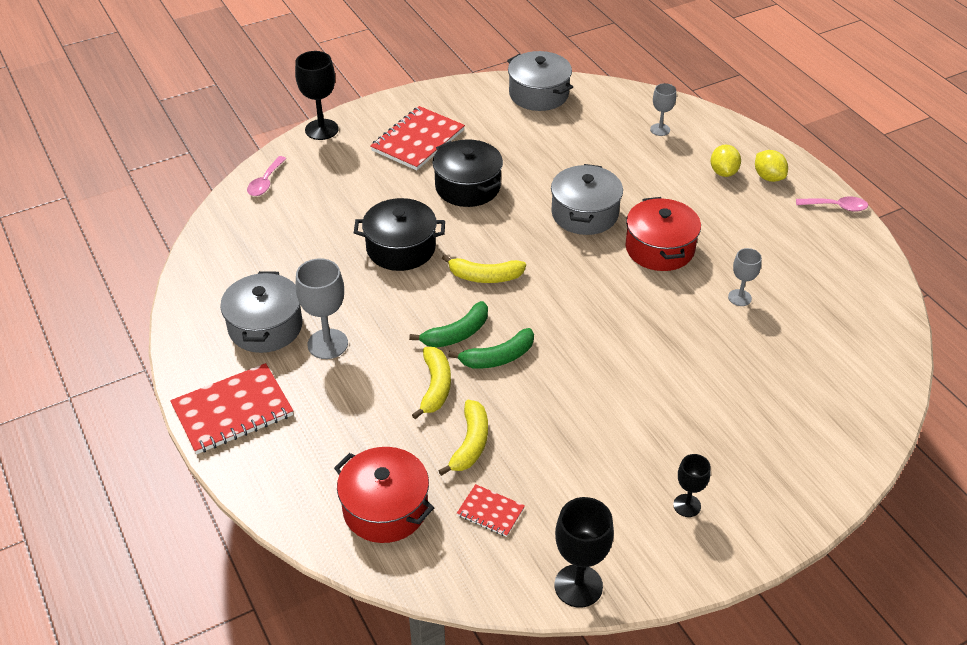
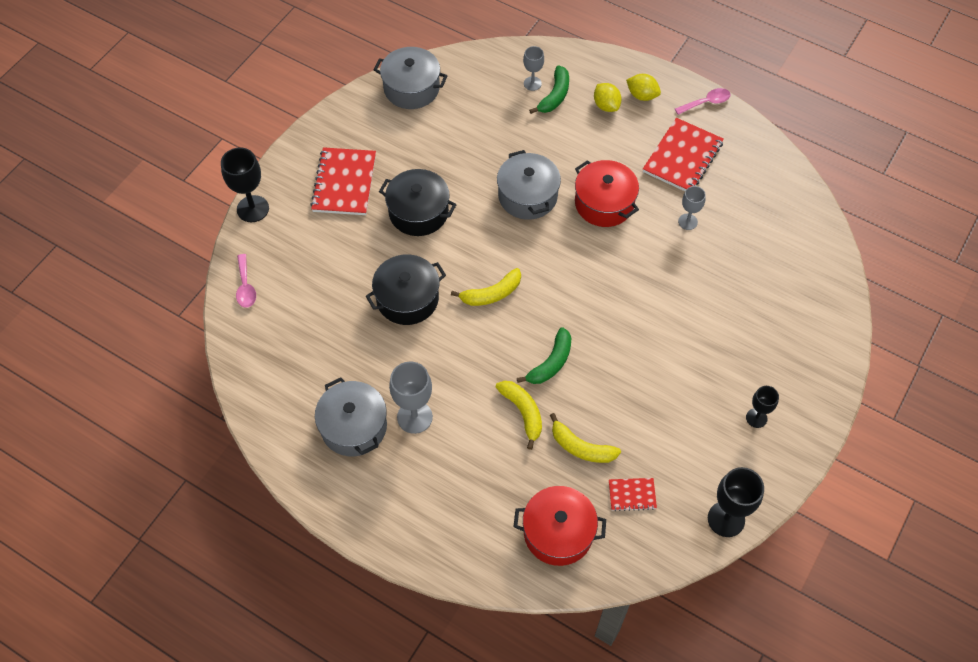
camera: 30 degrees left, 15 degrees up
red notebook [170,363,293,454] -> red notebook moved to [643,118,724,191]
green banana [409,301,488,348] -> green banana moved to [529,65,569,114]
yellow banana [438,400,488,476] -> yellow banana turned 135 degrees clockwise [550,413,621,463]

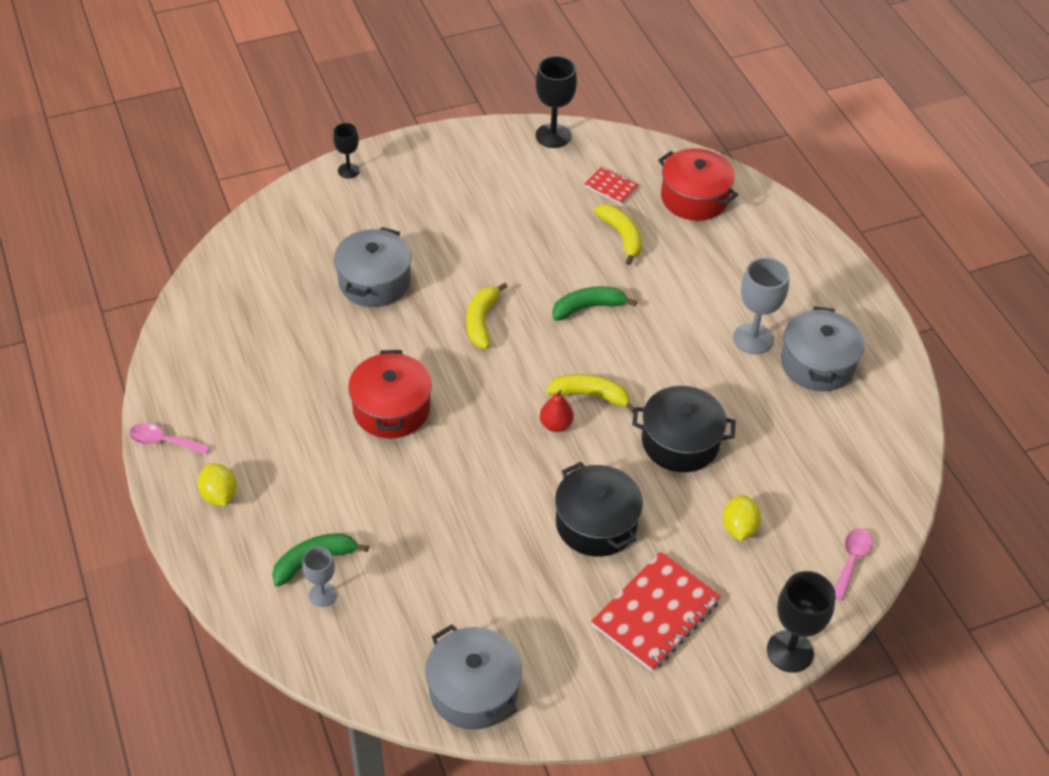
camera: 145 degrees left, 10 degrees down
yellow banana [496,381,542,450] -> yellow banana moved to [466,282,508,349]
grey pot [497,150,561,220] -> grey pot moved to [334,227,412,307]
yellow lemon [594,83,622,112] -> yellow lemon moved to [723,495,761,541]
red notebook [643,118,724,191] -> none
grey goblet [678,186,706,230] -> none
black goblet [746,386,779,428] -> black goblet moved to [333,123,360,178]
none -> red pear [540,390,574,432]

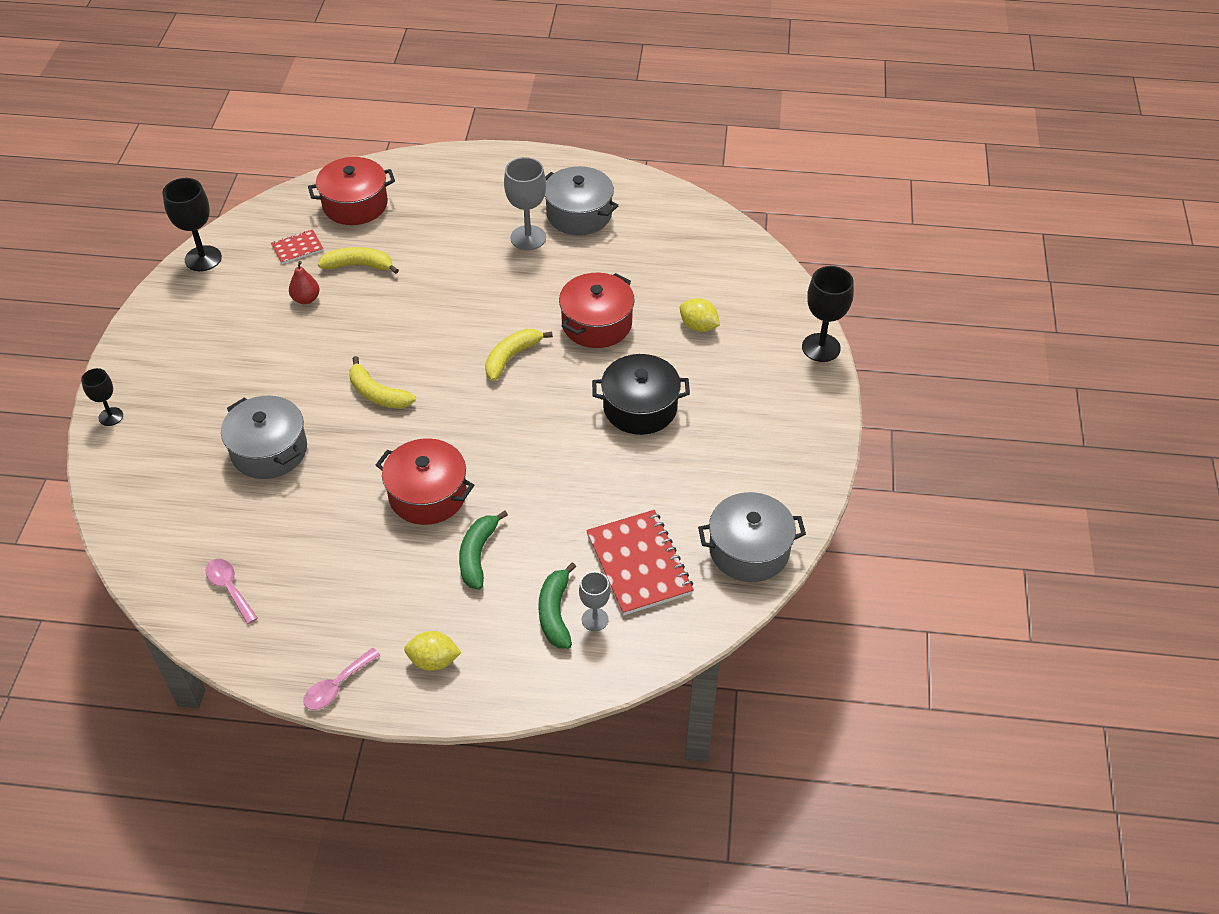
camera: 60 degrees left, 0 degrees up
red pear [540,390,574,432] -> red pear moved to [289,261,320,304]
green banana [552,287,637,321] -> green banana moved to [459,510,508,590]
red notebook [591,552,721,672] -> red notebook moved to [586,510,694,616]
black pot [632,386,736,472] -> red pot [559,273,635,348]
pink spoon [834,528,872,601] -> pink spoon moved to [205,559,258,624]

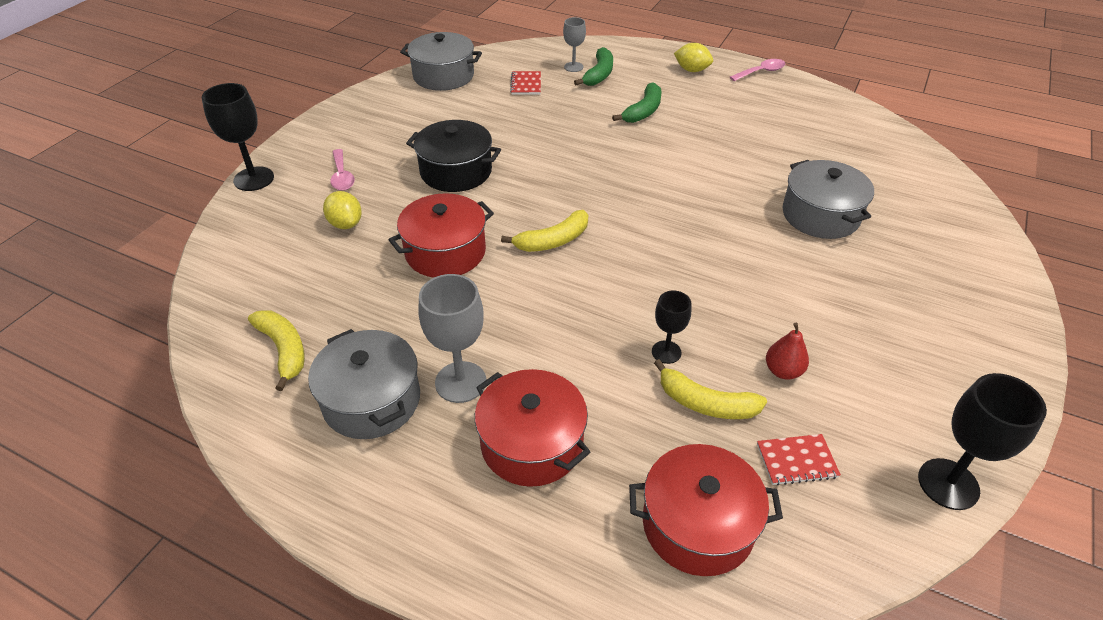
camera: 160 degrees left, 5 degrees down
black goblet [81,368,123,426] -> black goblet moved to [652,291,691,364]
pink spoon [205,559,258,624] -> pink spoon moved to [330,149,355,191]
yellow banana [349,356,416,409] -> yellow banana moved to [248,310,305,391]
red pot [376,438,474,525] -> red pot moved to [475,369,590,487]
red notebook [586,510,694,616] -> red notebook [510,71,541,95], size x0.51

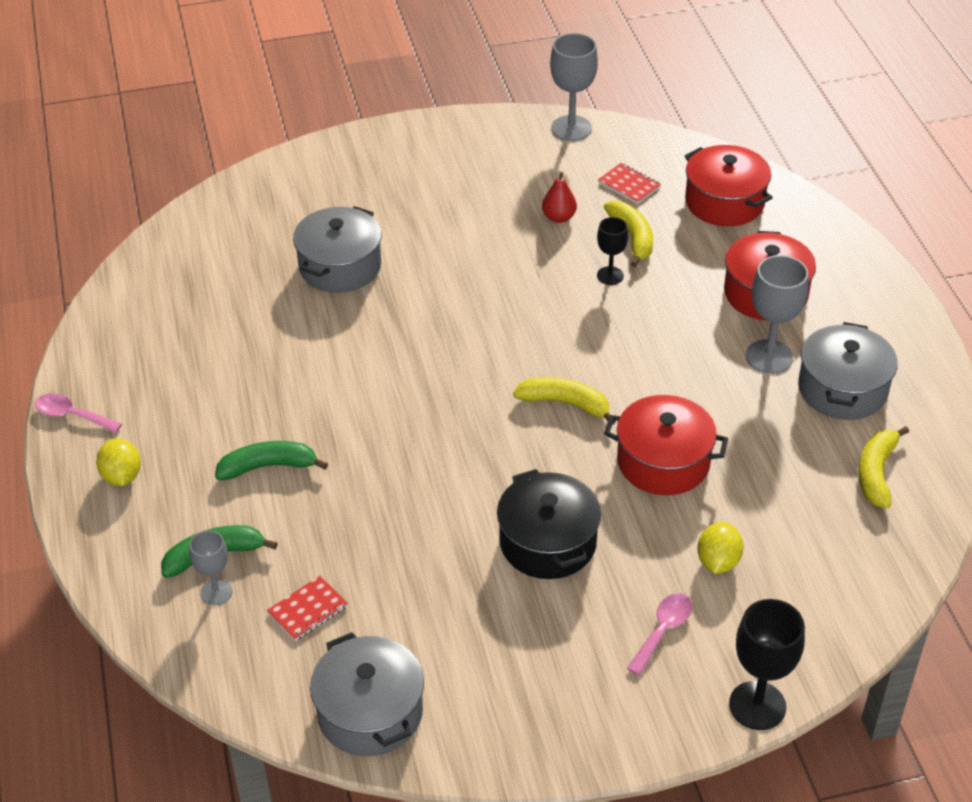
camera: 130 degrees left, 0 degrees up
black goblet [918,373,1047,510] -> grey goblet [550,33,598,141]

